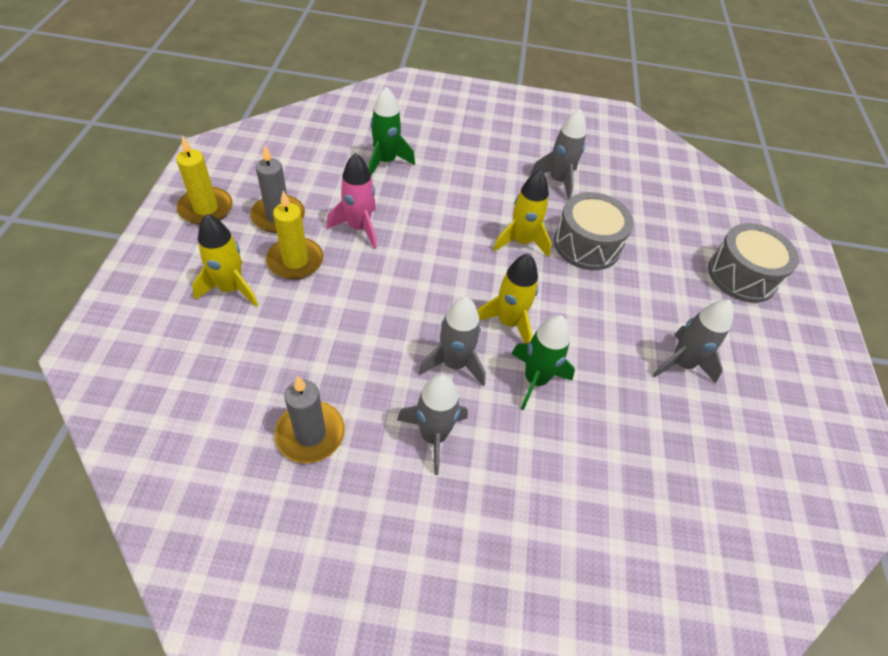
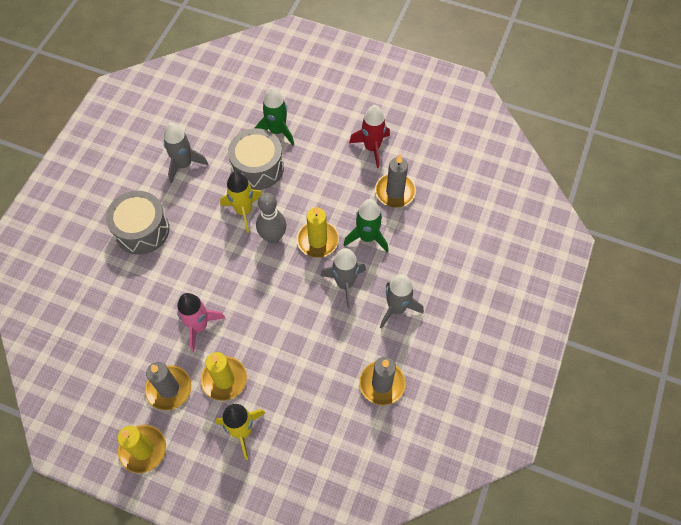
camera: 70 degrees left, 10 degrees up
green rocket [369,86,415,176] -> green rocket moved to [255,87,294,145]
yellow rocket [477,253,538,343] -> yellow candle [297,206,339,258]
grey rocket [653,300,734,383] -> red rocket [349,105,390,168]
grey drum [708,223,799,303] -> grey drum moved to [106,191,169,255]
none -> grey bowling pin [256,192,286,243]
none -> grey candle [375,154,416,207]

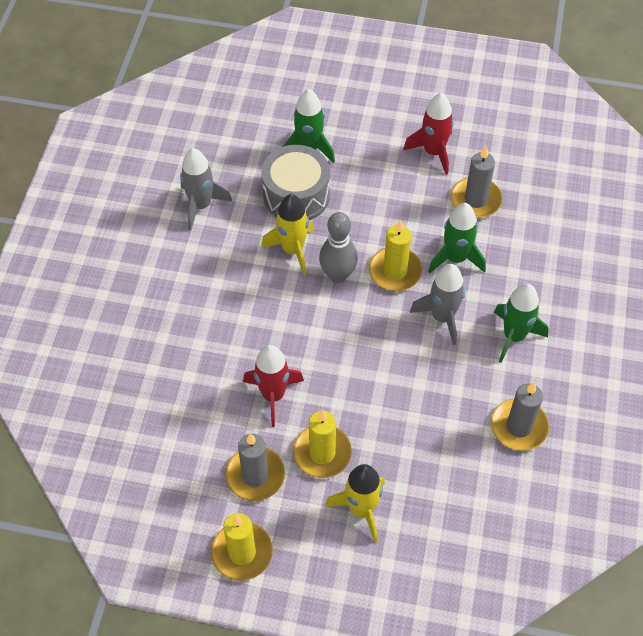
camera: 10 degrees left, 5 degrees down
grey drum [106,191,169,255] -> none
pink rocket [177,293,225,352] -> red rocket [243,345,304,427]
grey rocket [380,274,424,329] -> green rocket [494,283,549,363]

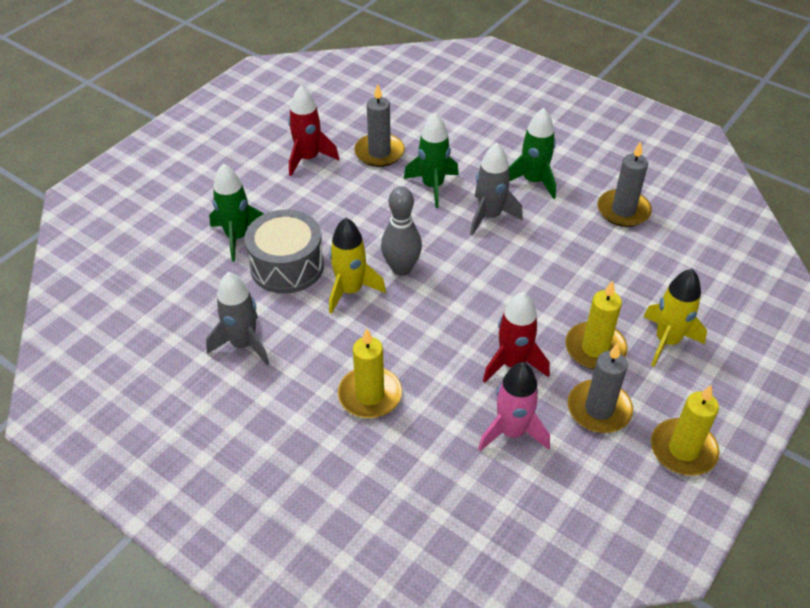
camera: 65 degrees left, 10 degrees down
yellow candle [369,220,422,291] -> yellow candle moved to [338,329,402,418]
none -> pink rocket [478,362,550,451]

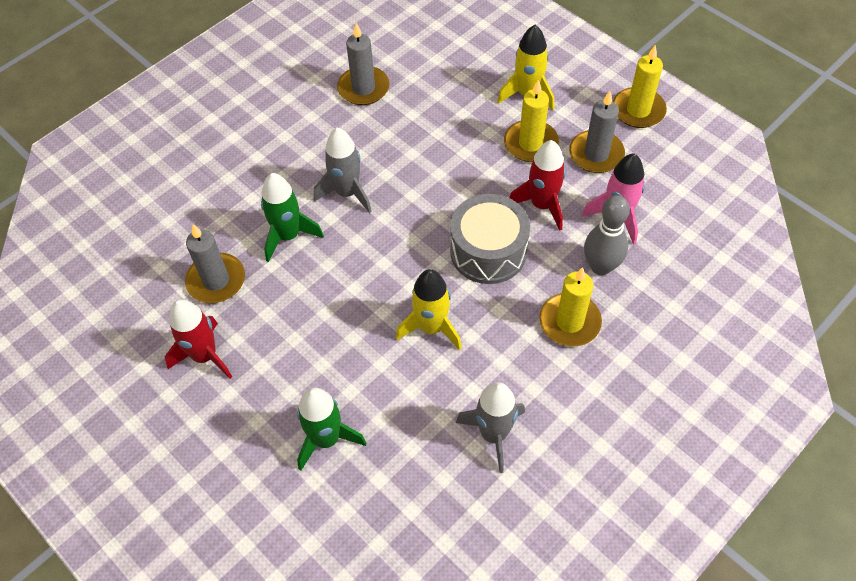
camera: 80 degrees left, 10 degrees up
grey drum [244,210,324,293] -> grey drum moved to [450,194,530,284]
grey bowling pin [381,186,422,276] -> grey bowling pin moved to [584,195,630,275]
green rocket [509,108,556,199] -> none

